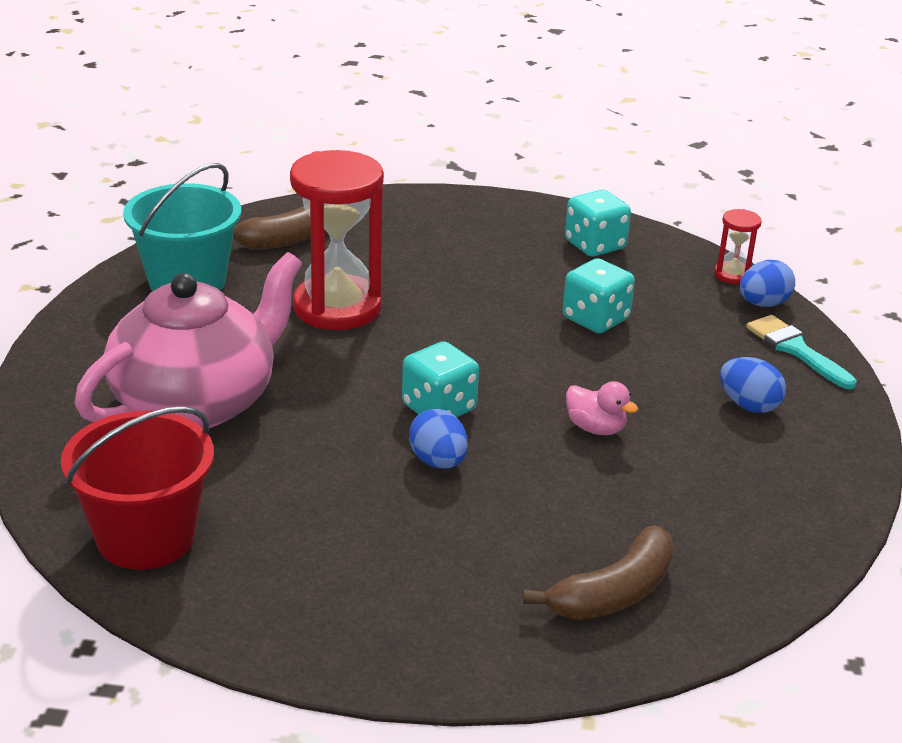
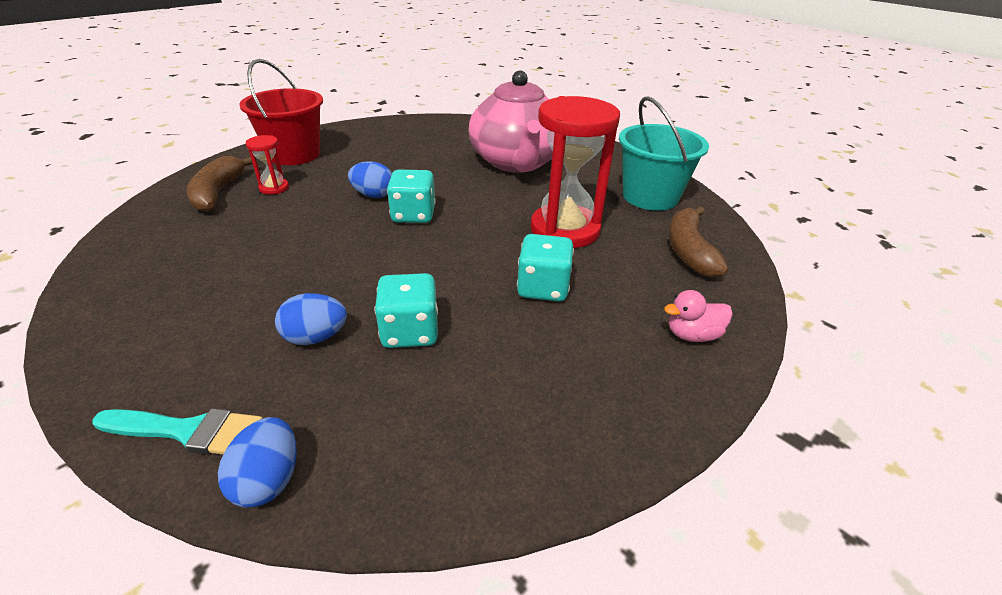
camera: 130 degrees right, 5 degrees up
red bucket [61,406,214,570] -> red bucket moved to [239,59,323,165]
turquoise dice [565,190,631,257] -> turquoise dice moved to [517,234,574,301]
pink duck [566,381,639,435] -> pink duck moved to [664,290,733,342]
red hourglass [714,209,762,284] -> red hourglass moved to [246,135,289,195]
blue egg [720,357,786,413] -> blue egg moved to [275,293,347,345]

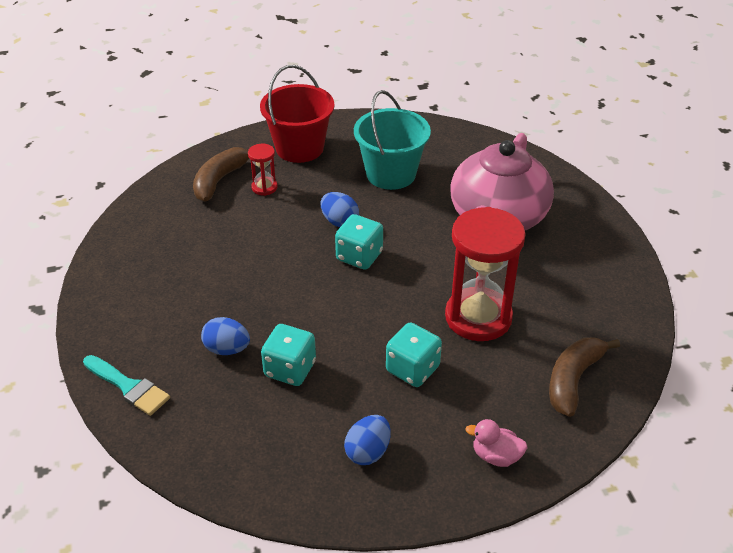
camera: 30 degrees right, 5 degrees up
blue egg [218,417,296,507] -> blue egg moved to [344,415,391,465]
turquoise bucket [619,96,709,211] -> turquoise bucket moved to [354,90,431,190]

